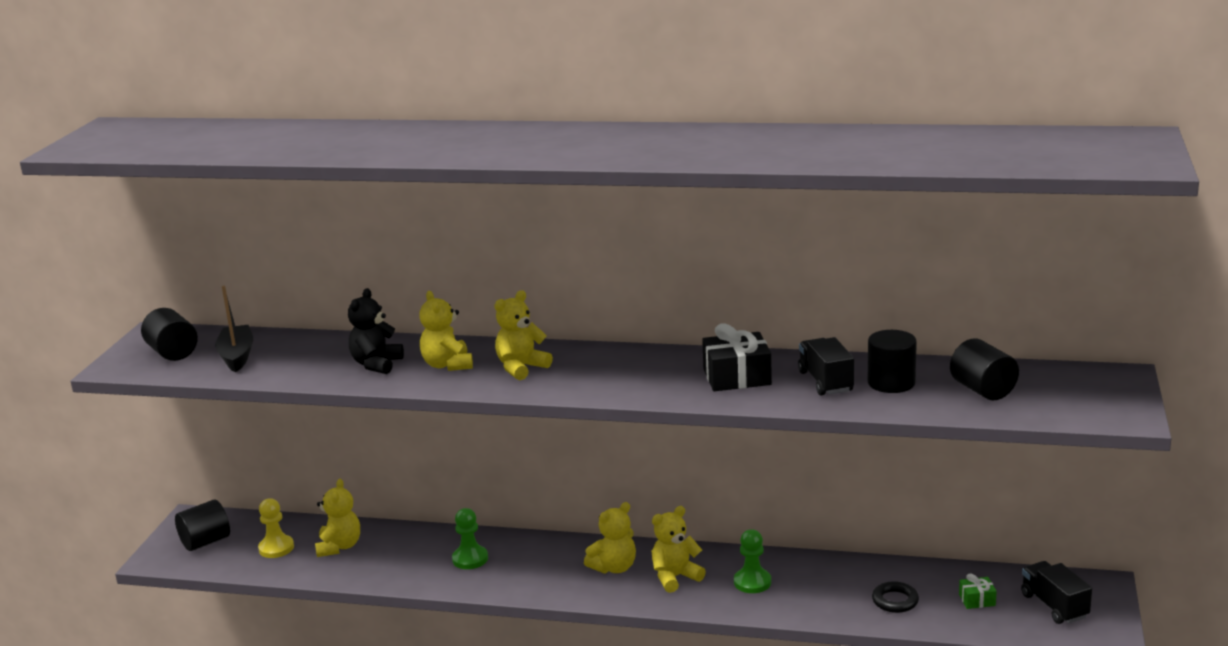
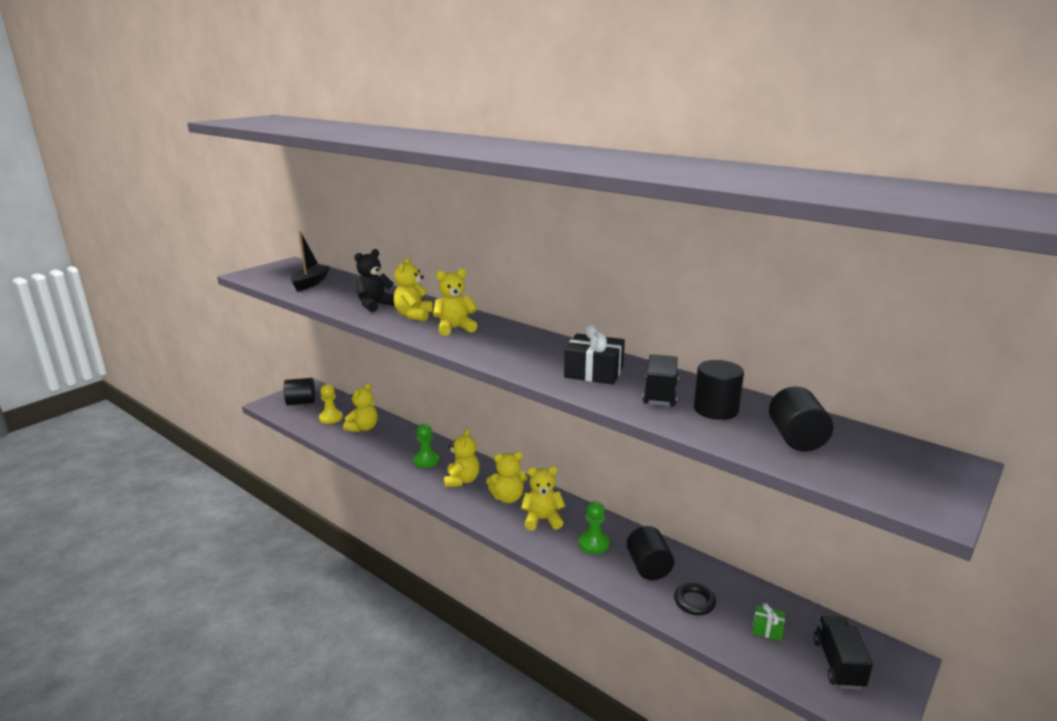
camera: 25 degrees right, 0 degrees up
black cylinder [141,308,198,361] -> black cylinder moved to [627,526,674,580]
none -> yellow teddy bear [444,429,480,487]

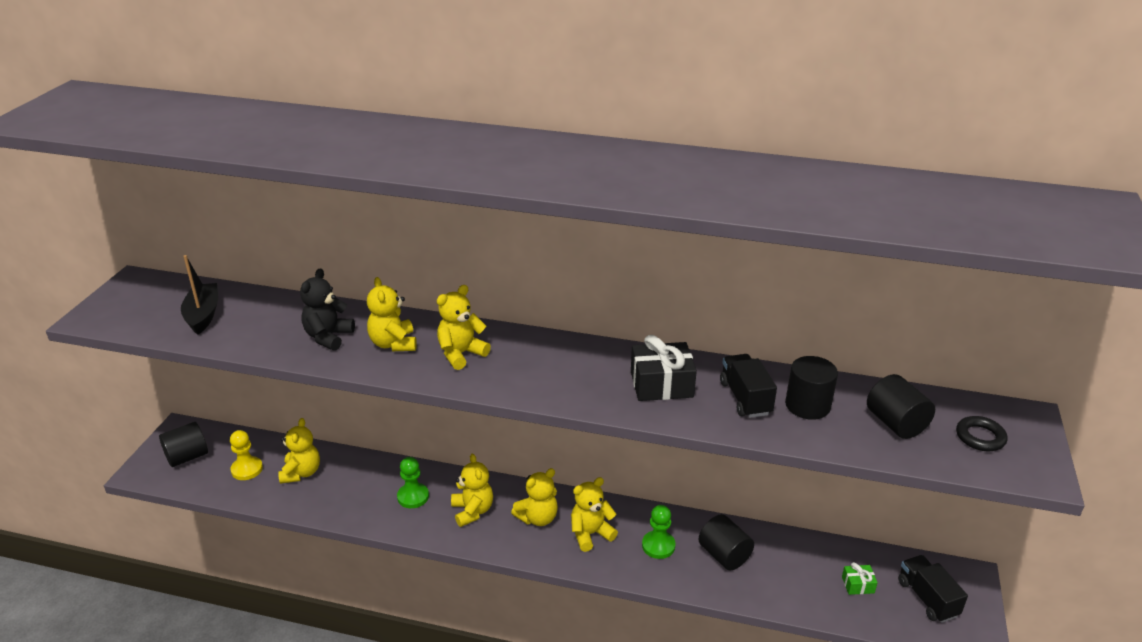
camera: 25 degrees left, 10 degrees up
black ring [674,583,716,615] -> black ring moved to [956,416,1007,451]

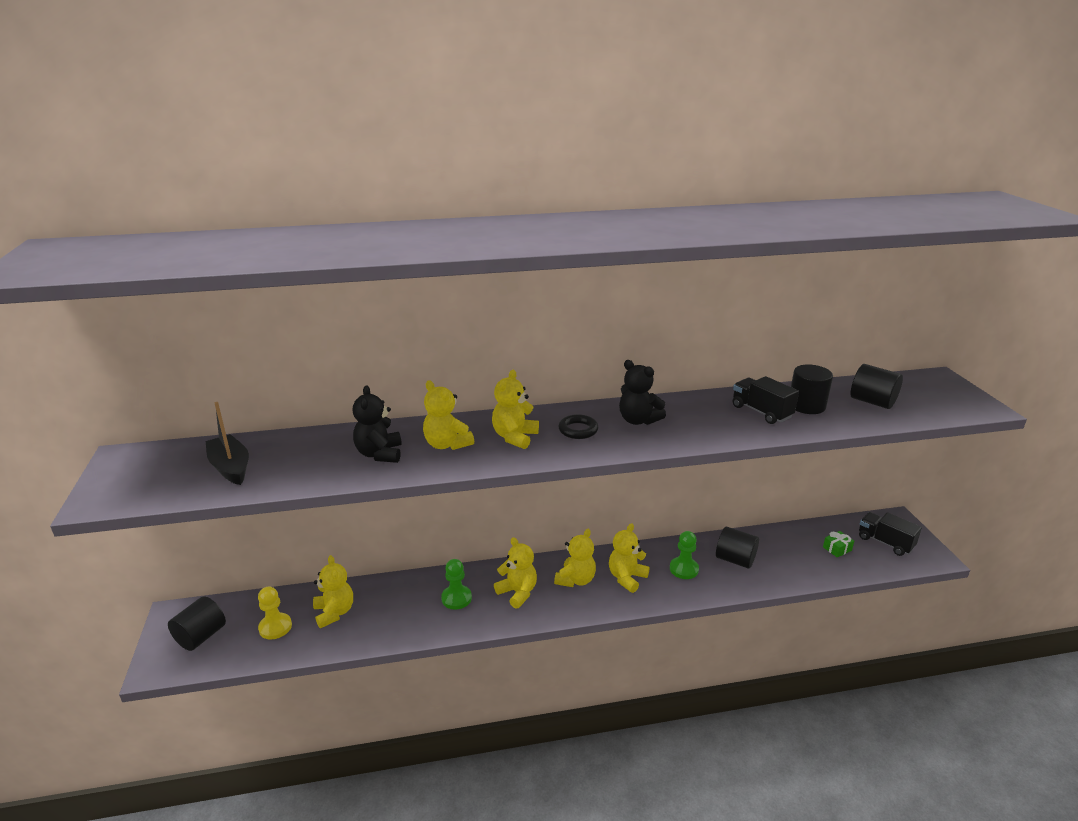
camera: 25 degrees left, 5 degrees down
black gift [631,335,697,401] -> none
black ring [956,416,1007,451] -> black ring moved to [558,414,598,439]
none -> black teddy bear [619,360,666,425]

